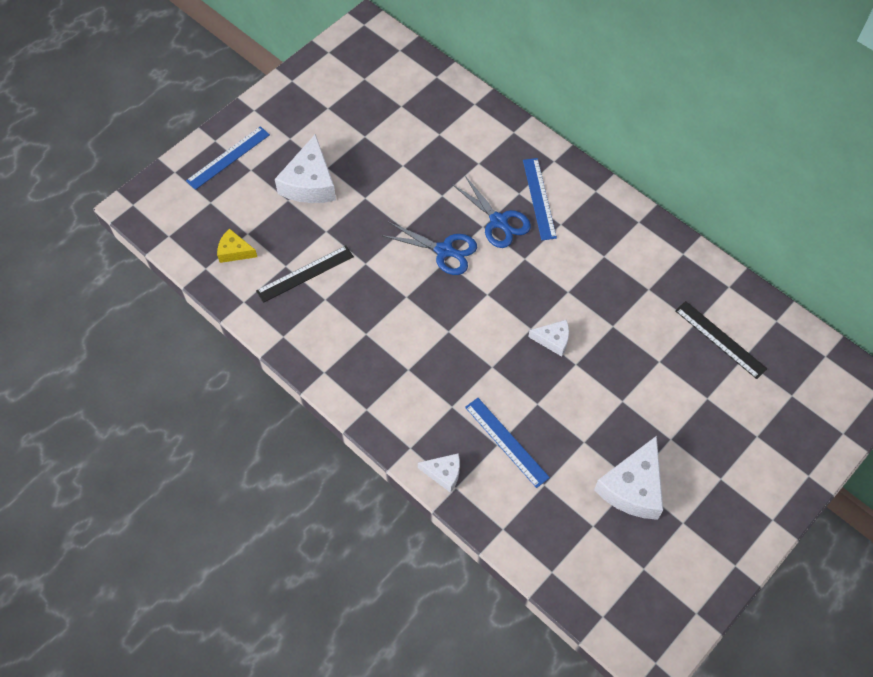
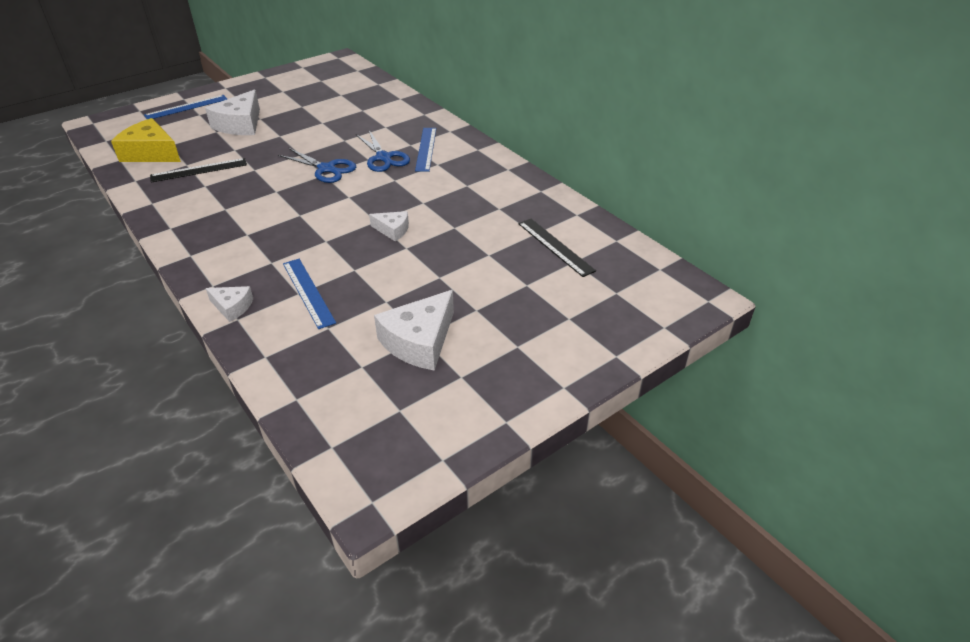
camera: 10 degrees right, 20 degrees down
yellow cheese [217,228,257,263] -> yellow cheese [111,118,181,162], size x1.84

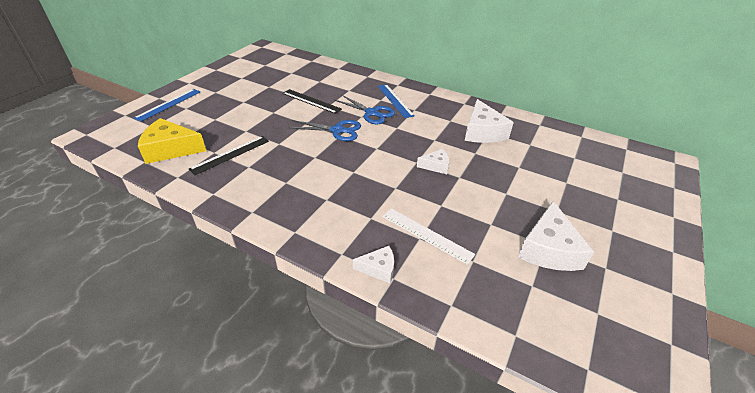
camera: 25 degrees left, 0 degrees up
white cheese [205,90,260,135] -> white cheese moved to [465,99,514,143]
blue ruler [283,259,336,329] -> white ruler [382,208,475,265]
black ruler [518,219,596,277] -> black ruler moved to [282,89,342,114]

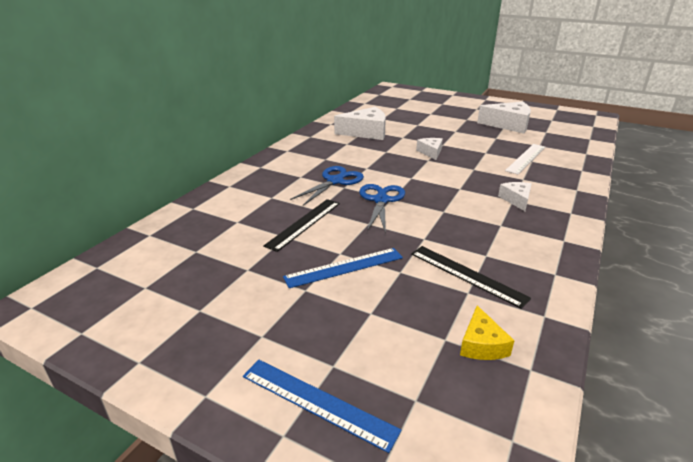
camera: 90 degrees left, 10 degrees down
yellow cheese [138,118,206,164] -> yellow cheese [460,305,515,360], size x0.54
white cheese [353,246,394,283] -> white cheese moved to [498,182,532,211]
blue ruler [378,84,415,118] -> blue ruler moved to [283,248,403,288]

